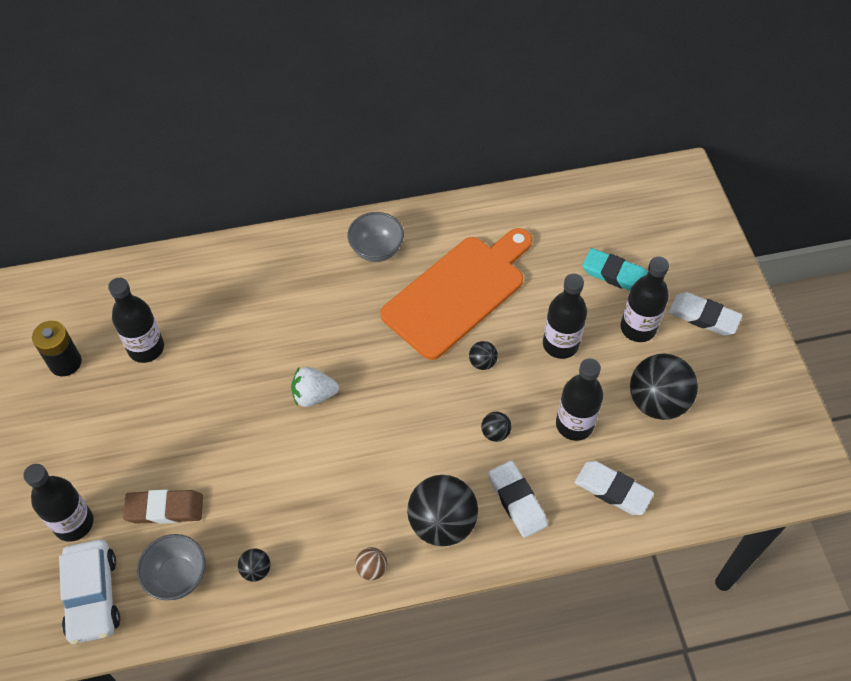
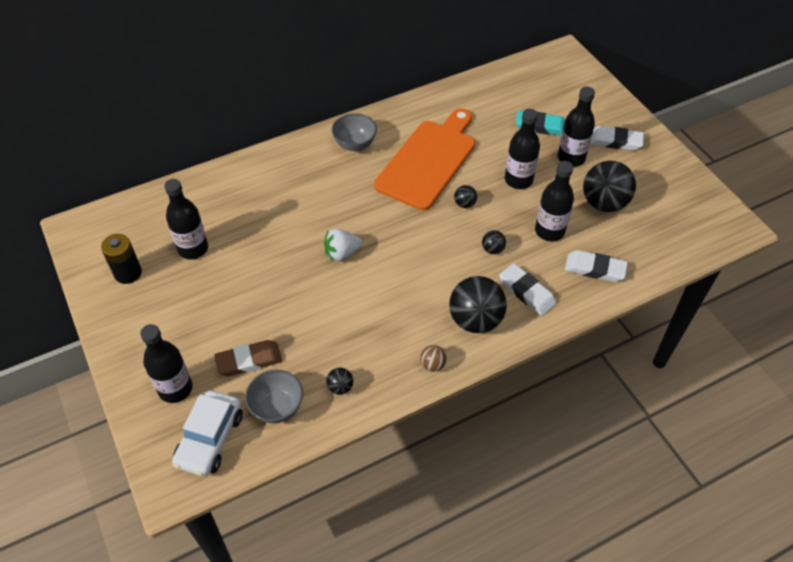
camera: 15 degrees left, 5 degrees down
white car [59,540,120,644] -> white car turned 45 degrees clockwise [172,391,243,477]

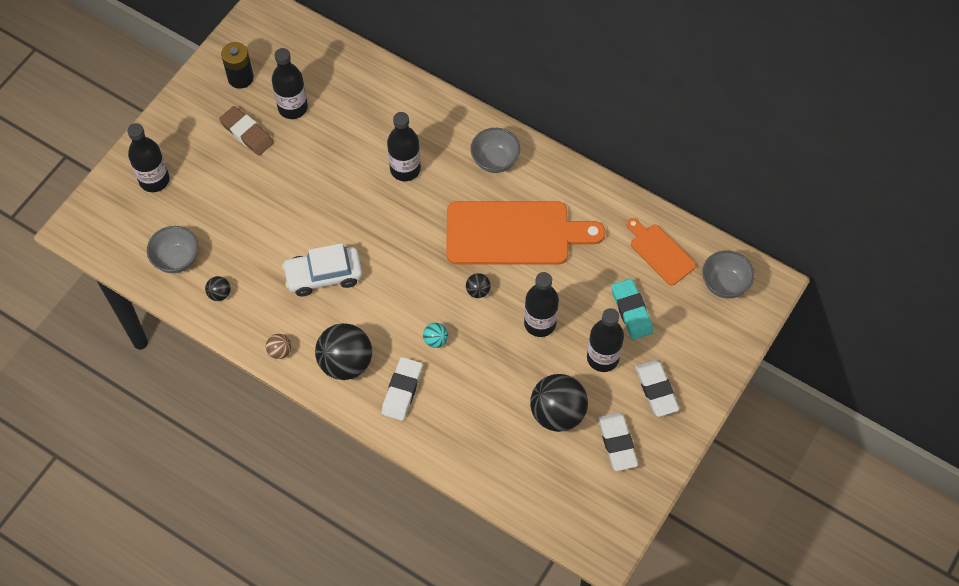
camera: 60 degrees right, 10 degrees up
white car [172,391,243,477] -> white car moved to [282,243,362,296]
brown eraser [214,340,282,376] -> brown eraser moved to [219,106,274,155]
white strawberry [324,229,362,262] -> none
black ball [482,230,506,254] -> turquoise ball [423,323,448,348]
black bottle [535,161,574,242] -> black bottle moved to [387,112,421,181]
white eraser [565,250,628,282] -> white eraser moved to [598,412,638,471]
none -> orange cutting board [627,218,696,285]
none -> grey bowl [702,250,754,299]

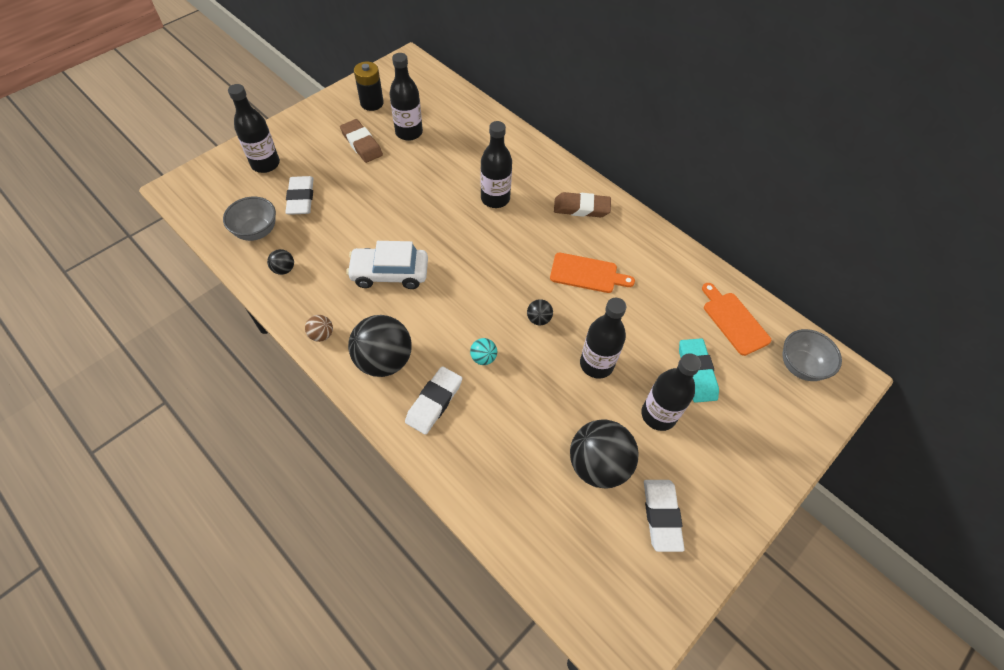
camera: 10 degrees right, 5 degrees down
orange cutting board [446,201,605,265] -> orange cutting board [550,253,635,293], size x0.52
grey bowl [471,128,520,173] -> brown eraser [554,192,611,217]
white eraser [635,360,679,417] -> white eraser moved to [285,176,314,215]

